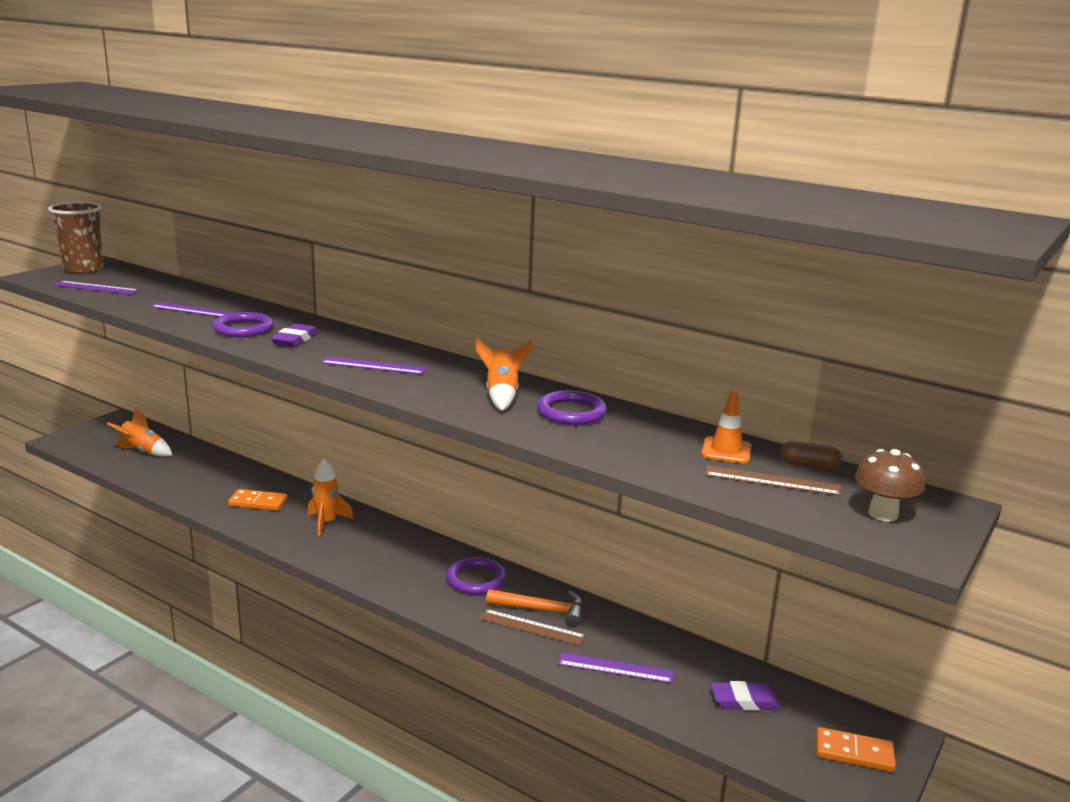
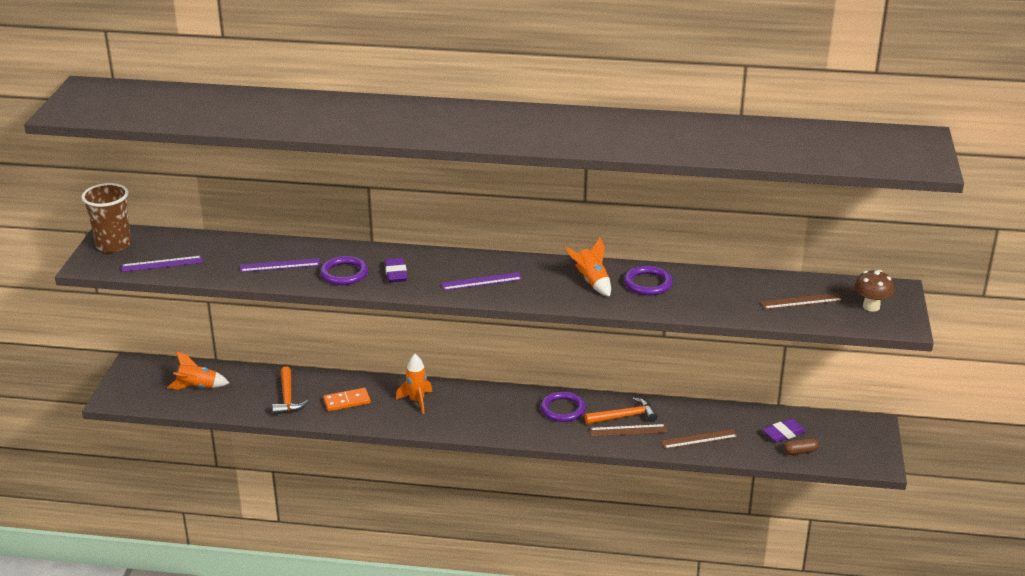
camera: 25 degrees left, 10 degrees up
purple ruler [558,653,674,683] -> brown ruler [661,429,738,449]
orange traffic cone [701,390,752,464] -> none
brown capsule [780,441,842,469] -> brown capsule moved to [784,438,819,455]
orange domino [816,727,896,772] -> none
none -> orange hammer [272,367,308,415]

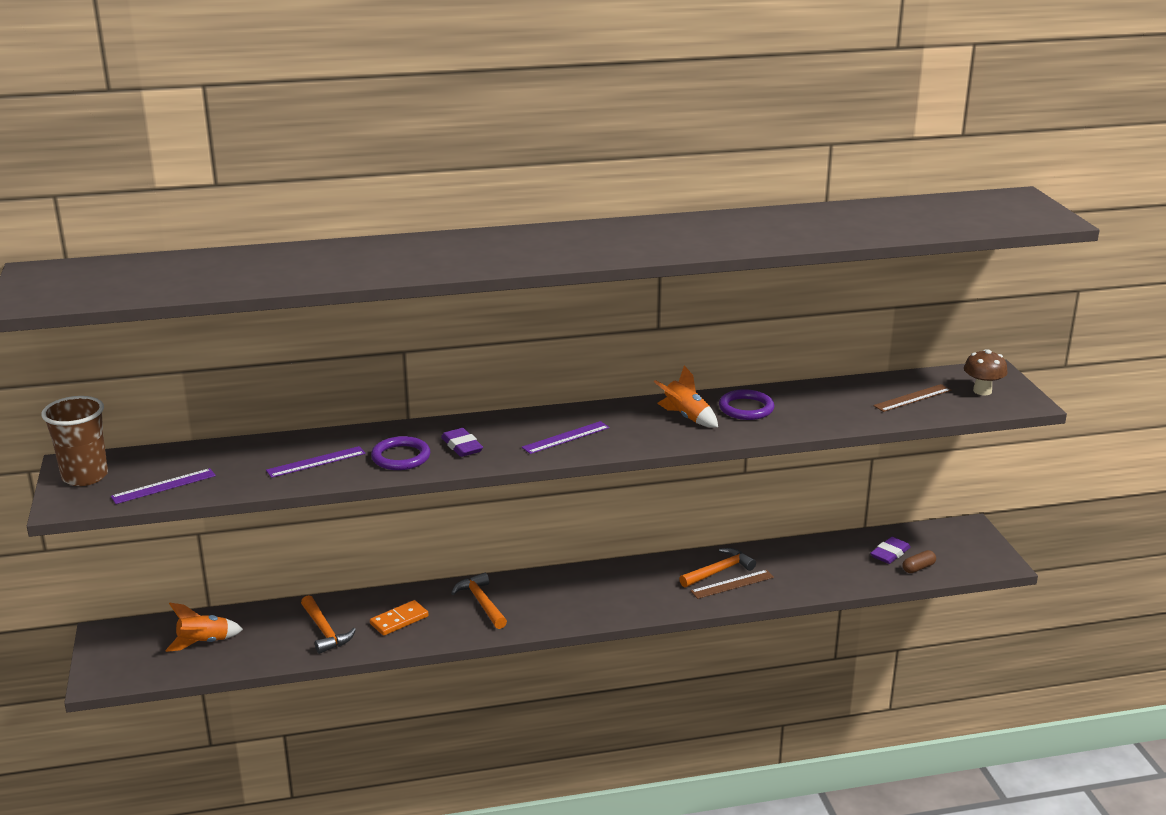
camera: 20 degrees left, 5 degrees down
orange rocket [396,354,432,414] -> orange hammer [451,573,507,629]
purple ring [540,391,586,422] -> none
brown ruler [661,429,738,449] -> none

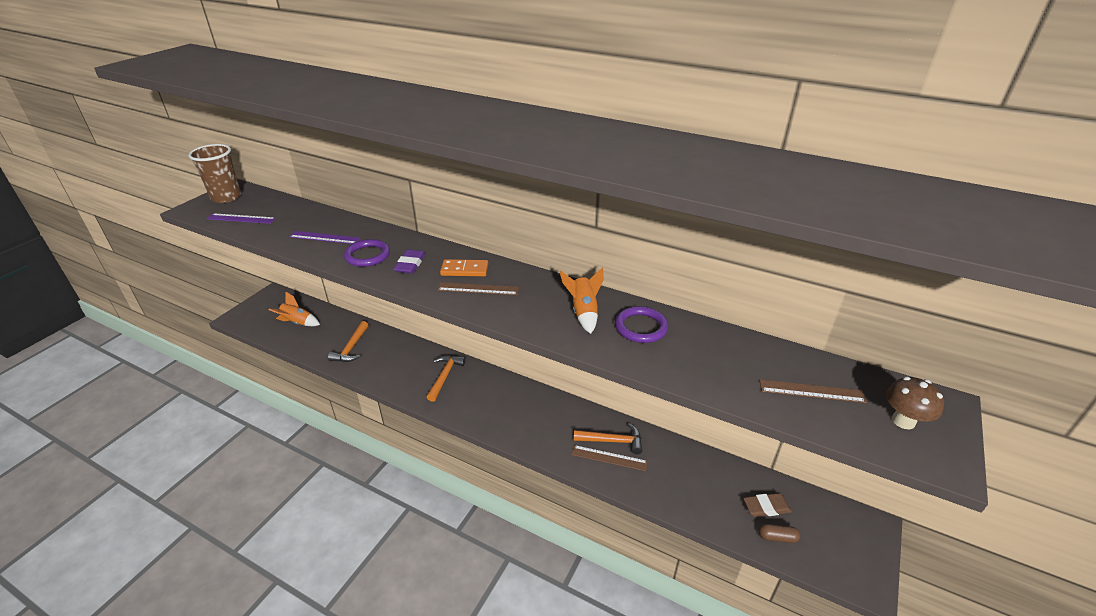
camera: 40 degrees right, 10 degrees up
orange domino [370,600,429,636] -> orange domino moved to [440,259,488,276]
purple ruler [522,421,610,454] -> brown ruler [437,282,519,295]
purple eraser [870,537,911,564] -> brown eraser [743,493,792,517]

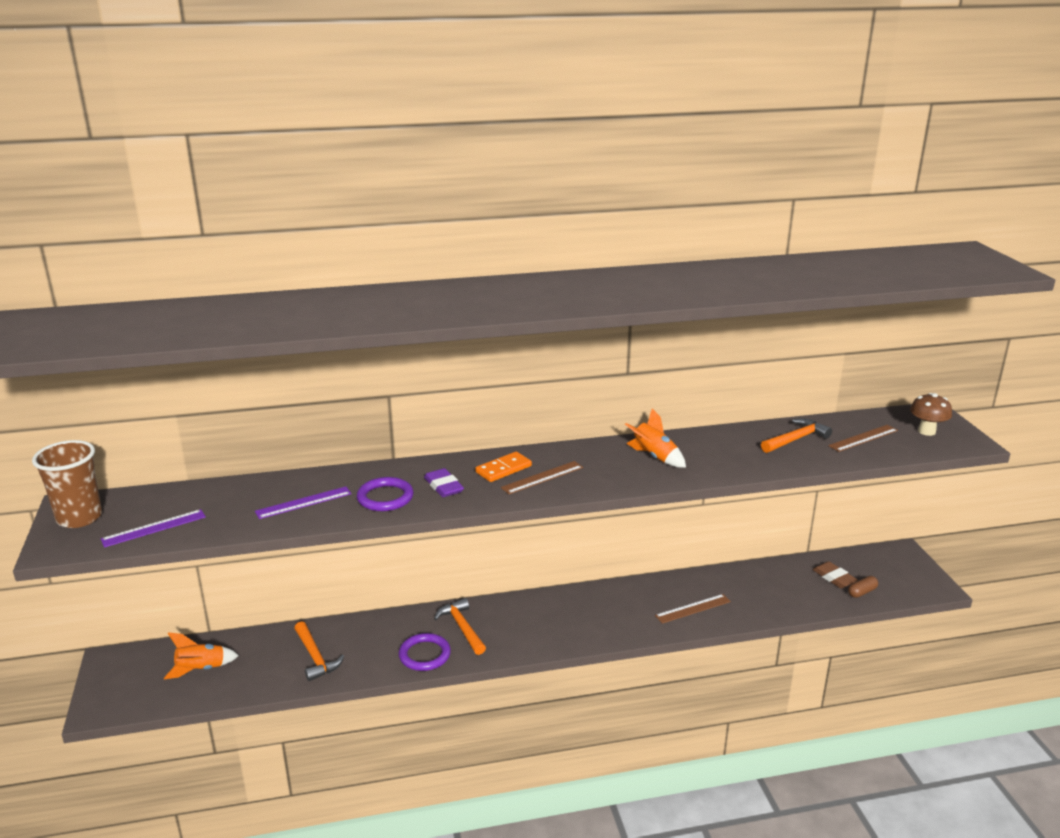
camera: 40 degrees left, 10 degrees down
orange hammer [574,423,642,454] -> orange hammer moved to [761,419,832,453]
purple ring [615,306,668,343] -> purple ring moved to [398,633,451,671]
brown eraser [743,493,792,517] -> brown eraser turned 75 degrees counterclockwise [812,561,858,588]

